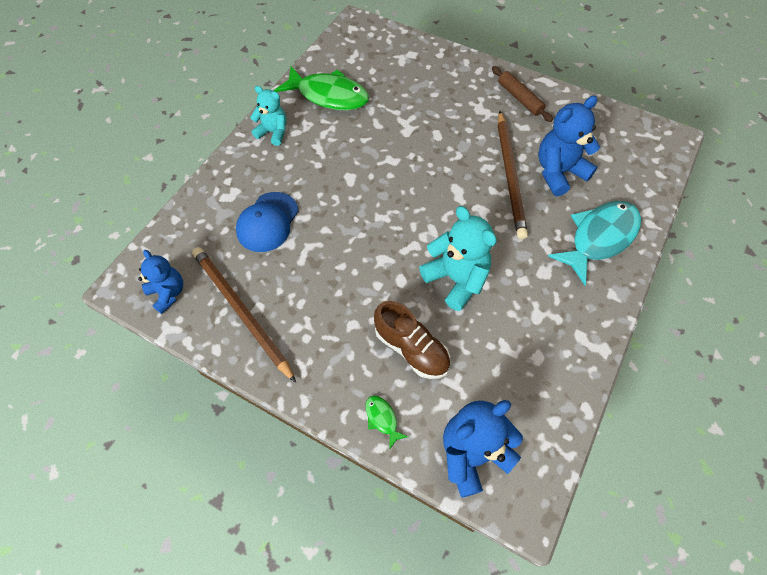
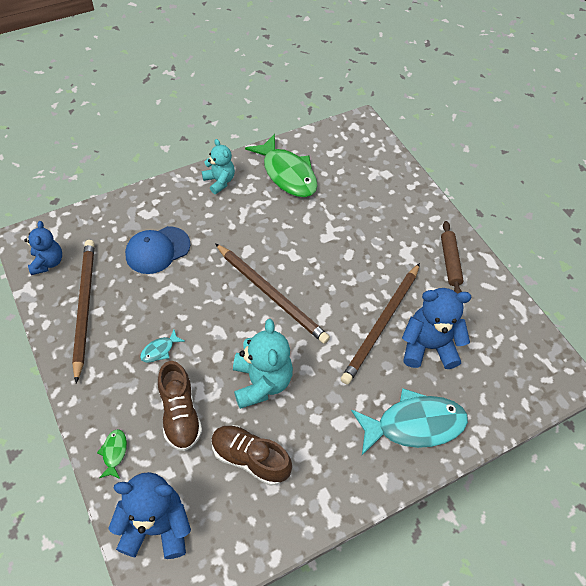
camera: 30 degrees right, 5 degrees down
none -> turquoise fish [140,330,185,362]
none -> brown shoe [211,425,292,486]
none -> brown pencil [215,243,330,344]

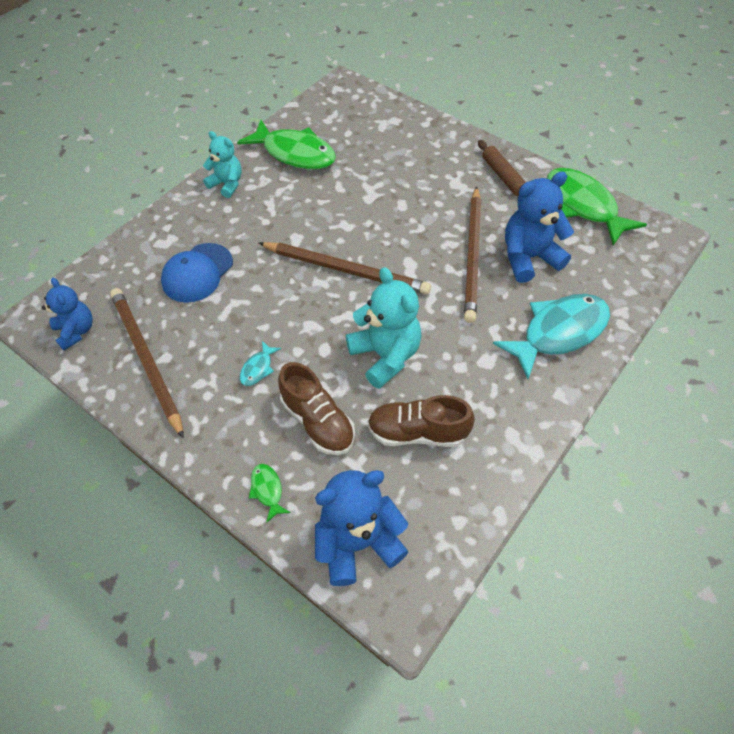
camera: 20 degrees left, 0 degrees up
none -> green fish [547,168,647,245]

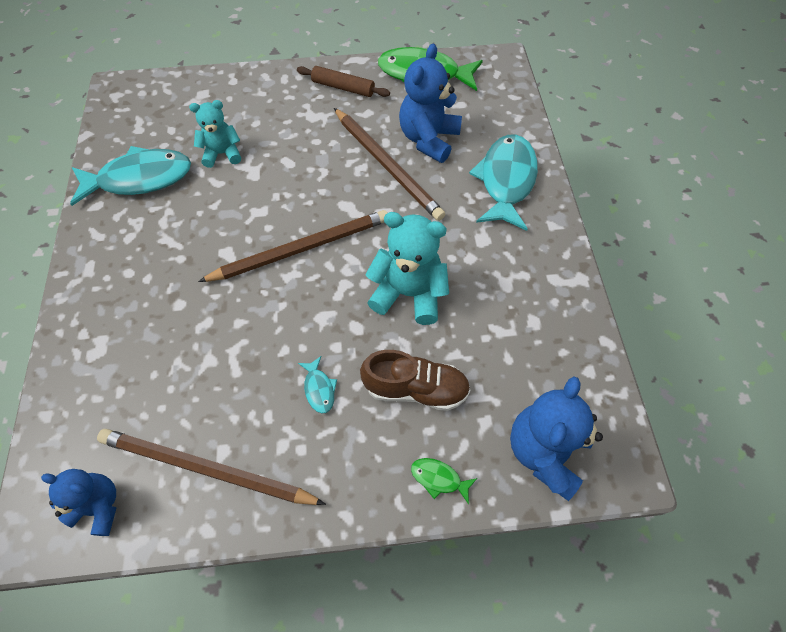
camera: 45 degrees left, 5 degrees up
blue cap [161,243,233,303] -> none
turquoise teddy bear [203,131,242,198] -> turquoise teddy bear moved to [189,100,241,168]
green fish [237,120,336,170] -> turquoise fish [70,146,191,206]
brown shoe [368,395,475,447] -> none

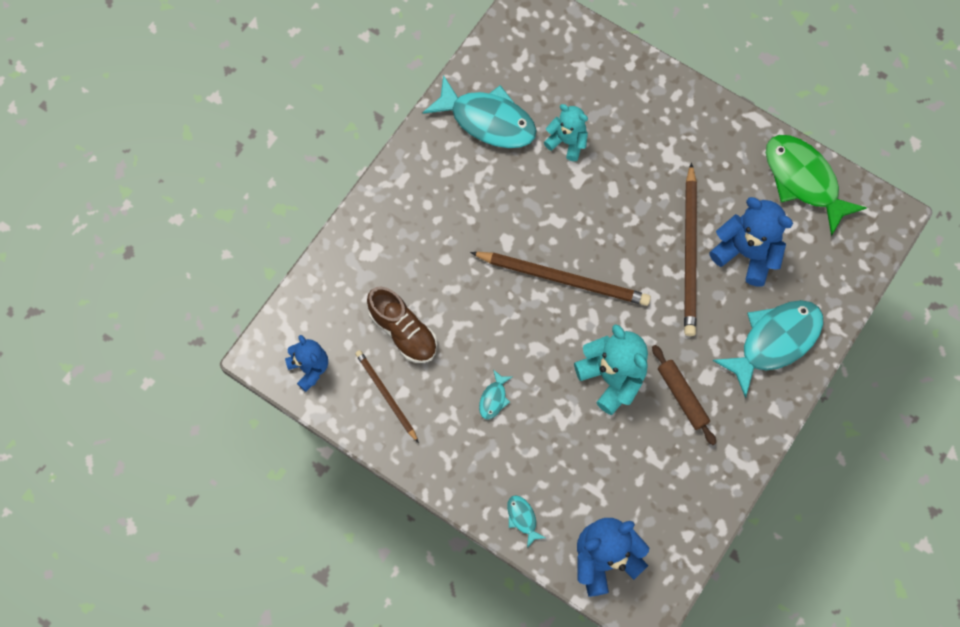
camera: 40 degrees right, 10 degrees up
brown pencil [97,429,326,505] -> brown pencil [355,350,419,443], size x0.59
brown rolling pin [297,66,390,97] -> brown rolling pin moved to [652,345,716,445]
brown shoe [360,350,471,411] -> brown shoe moved to [367,287,437,363]
blue teddy bear [399,44,462,163] -> blue teddy bear turned 60 degrees clockwise [709,197,793,287]
green fish [411,458,477,504] -> turquoise fish [507,495,546,548]

